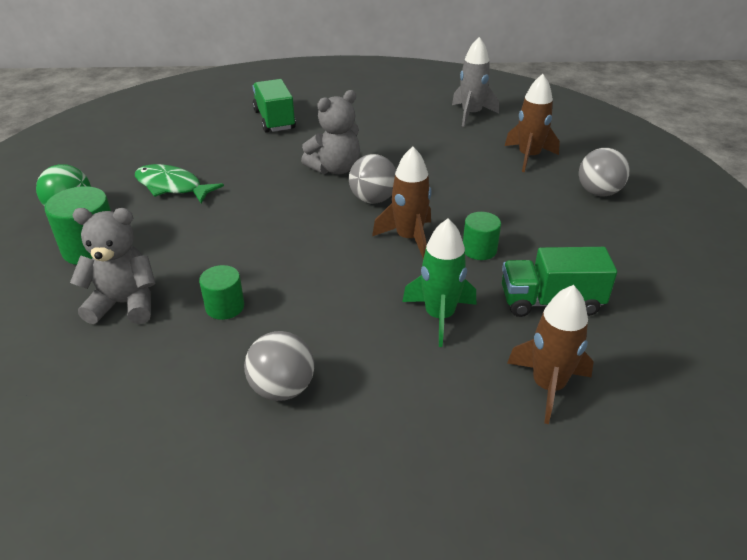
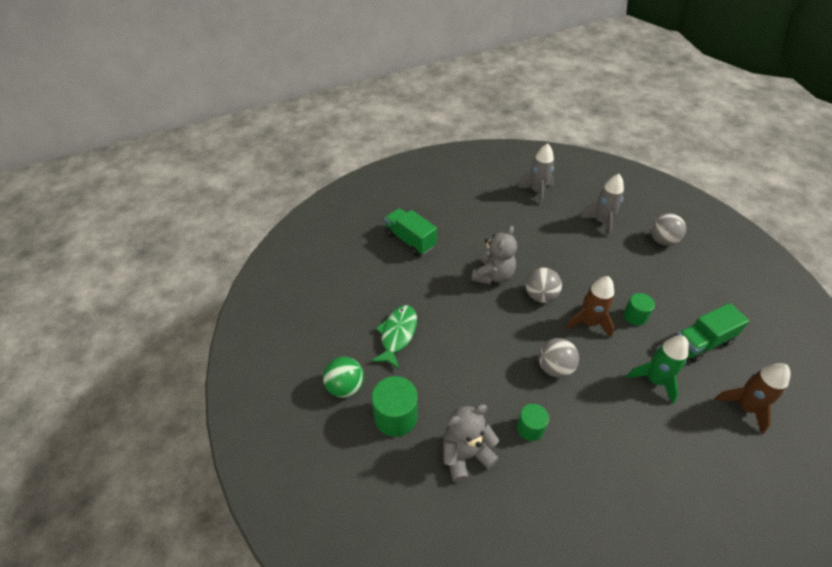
camera: 25 degrees left, 10 degrees up
green fish [135,164,224,203] -> green fish turned 105 degrees clockwise [371,305,417,369]
grey ball [244,331,314,401] -> grey ball moved to [538,338,579,378]
brown rocket [505,74,560,172] -> grey rocket [580,174,624,237]

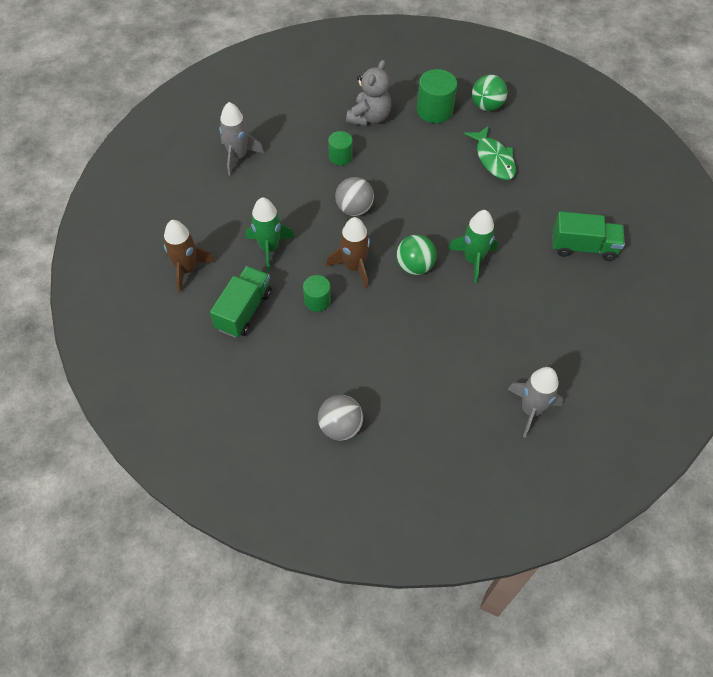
camera: 140 degrees right, 10 degrees up
grey teddy bear [471,226,517,285] -> green rocket [448,210,498,283]
grey ball [526,268,562,303] -> green ball [396,235,437,275]
grey rocket [580,174,624,237] -> grey rocket moved to [219,102,264,176]

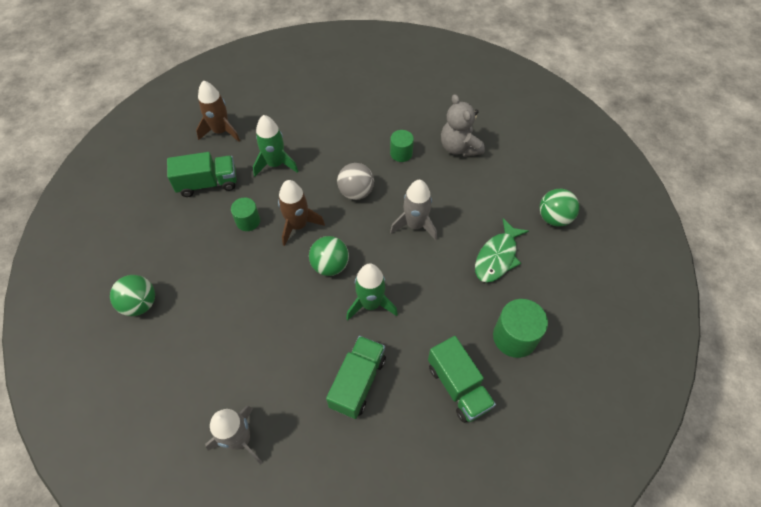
camera: 55 degrees right, 0 degrees up
grey rocket [219,102,264,176] -> grey rocket moved to [390,180,437,240]
grey ball [318,395,363,441] -> green ball [110,275,155,316]
grey teddy bear [346,60,391,126] -> grey teddy bear turned 75 degrees clockwise [441,94,485,157]
green cylinder [417,69,457,123] -> green cylinder moved to [493,299,548,358]
none -> green truck [326,336,386,419]

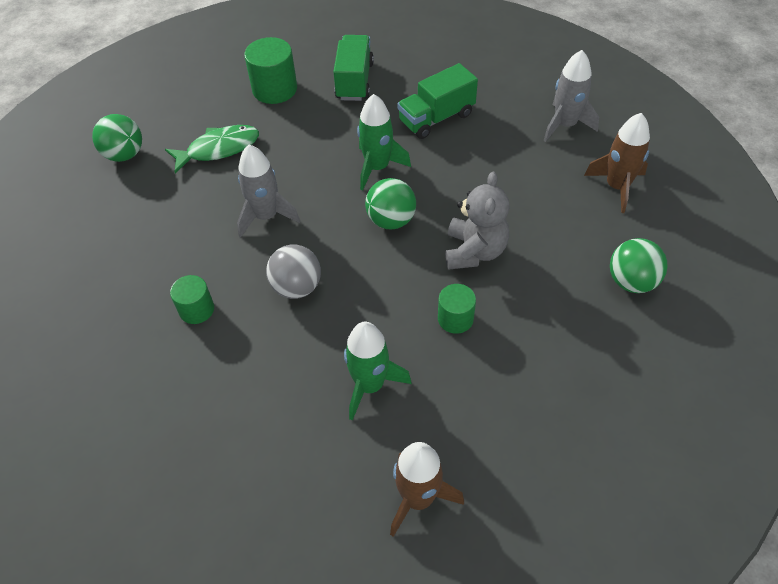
camera: 145 degrees left, 5 degrees down
green truck [167,152,237,197] -> none
brown rocket [278,180,325,246] -> brown rocket moved to [584,113,650,213]
grey teddy bear [441,94,485,157] -> grey teddy bear moved to [445,171,510,270]

